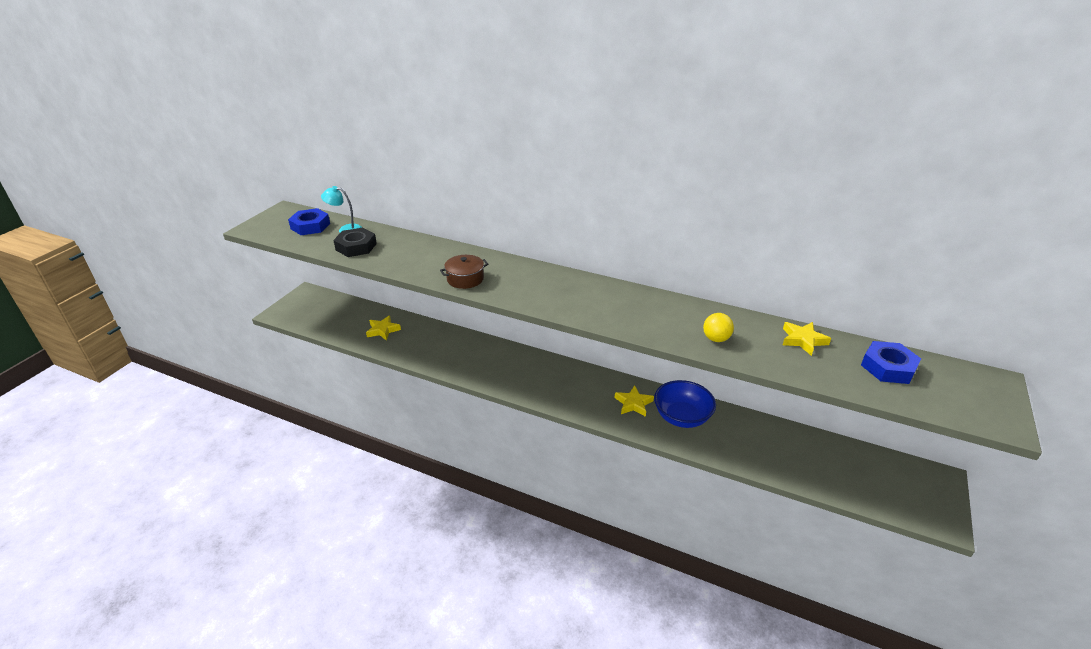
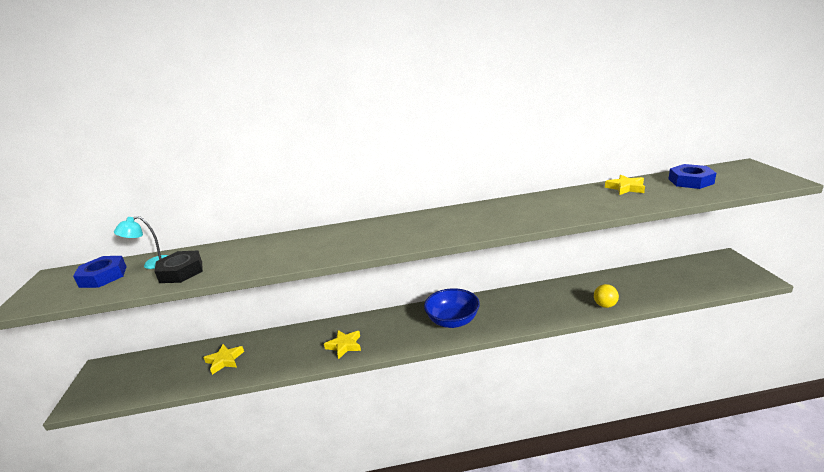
camera: 30 degrees left, 10 degrees down
brown pot [440,255,488,289] -> none
yellow star [615,385,654,417] -> yellow star moved to [324,330,361,359]
blue bowl [654,380,716,428] -> blue bowl moved to [424,288,480,328]
yellow ball [703,313,734,342] -> yellow ball moved to [594,284,619,308]

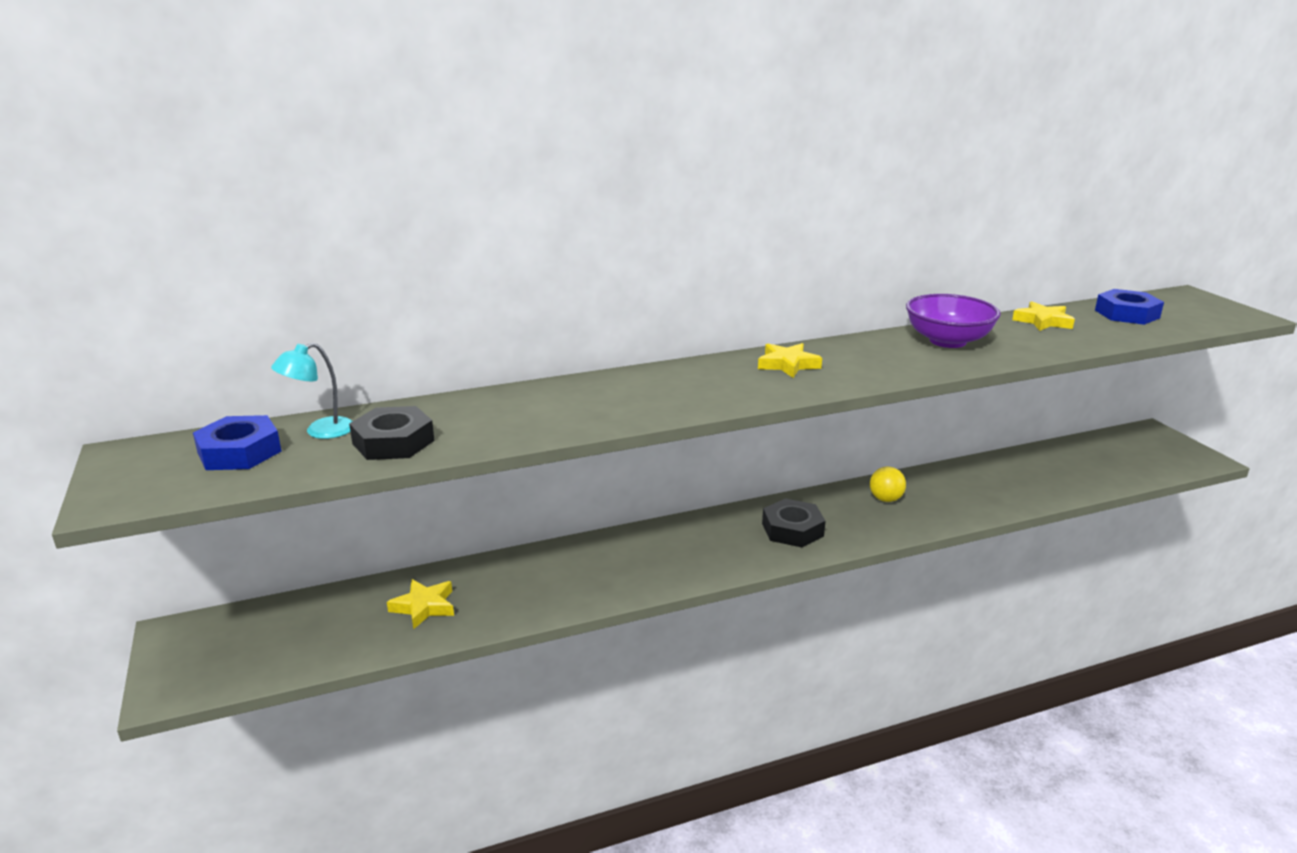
camera: 15 degrees left, 0 degrees up
yellow star [324,330,361,359] -> yellow star moved to [758,343,822,378]
blue bowl [424,288,480,328] -> black nut [762,498,825,547]
yellow ball [594,284,619,308] -> yellow ball moved to [870,467,906,502]
none -> purple bowl [906,294,1001,348]

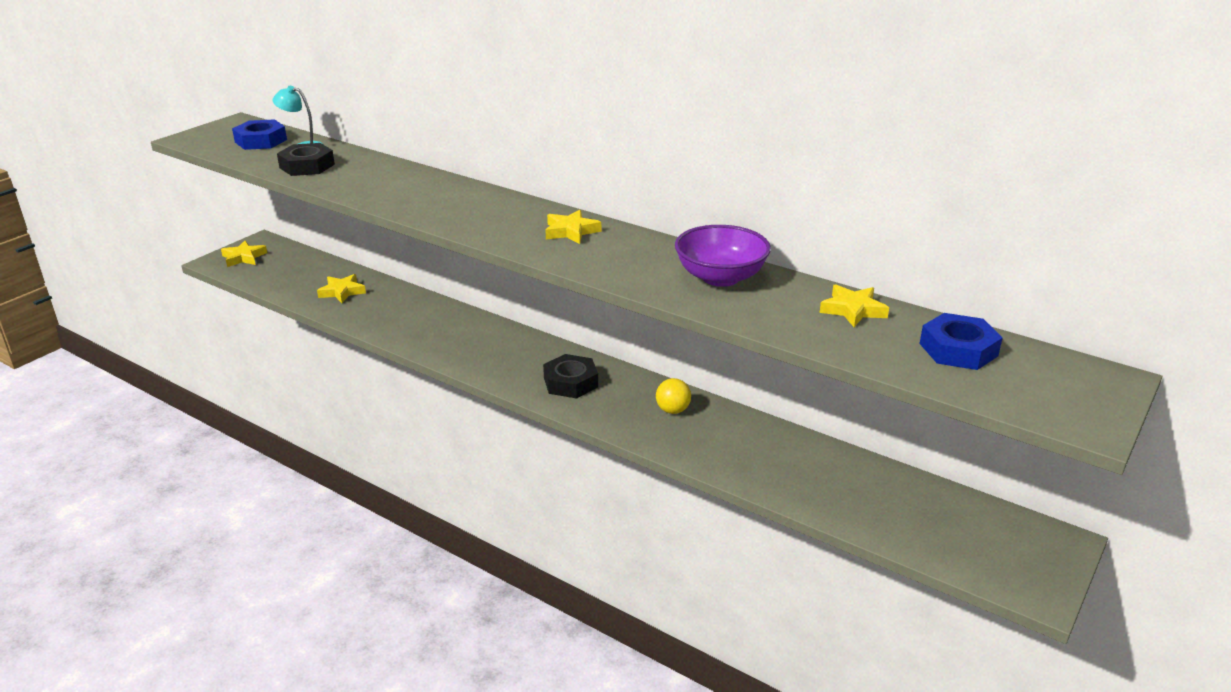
camera: 55 degrees right, 5 degrees up
none -> yellow star [221,241,267,267]

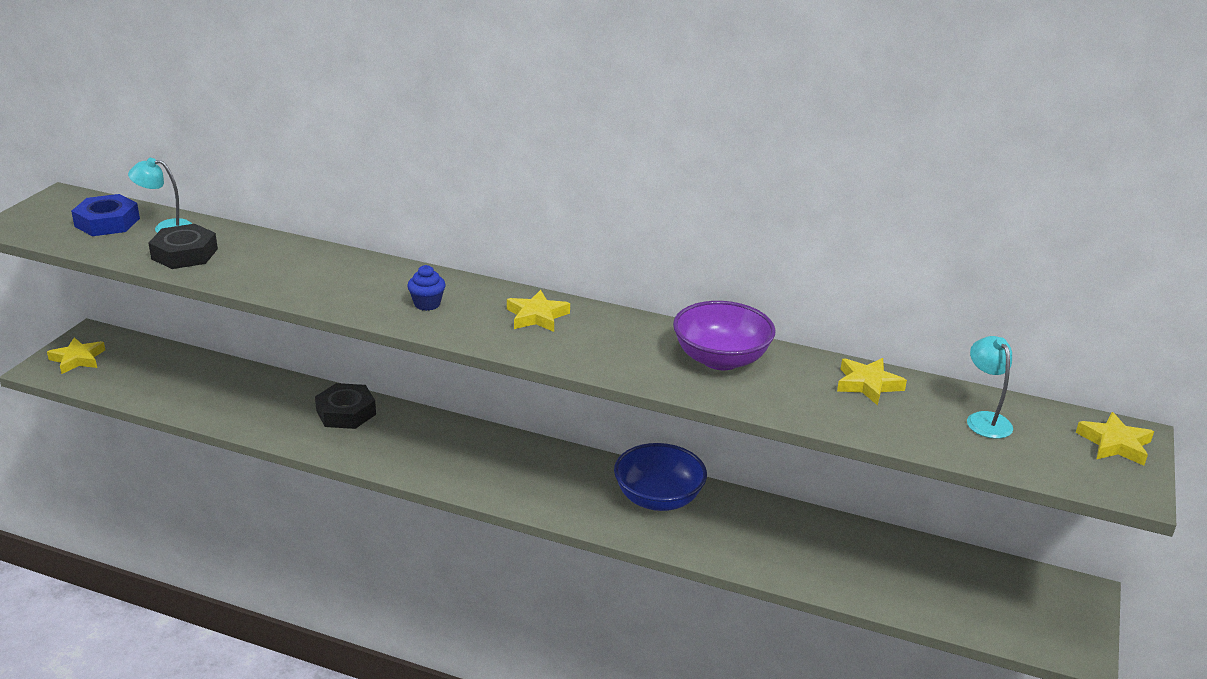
camera: 15 degrees left, 0 degrees up
yellow star [317,274,366,303] -> yellow star moved to [1076,412,1154,466]
black nut [543,354,598,399] -> black nut moved to [315,383,376,429]
yellow ball [656,378,691,414] -> blue bowl [614,443,707,511]
blue nut [920,313,1003,370] -> turquoise lamp [967,336,1013,439]
none -> blue cupcake [407,265,446,311]

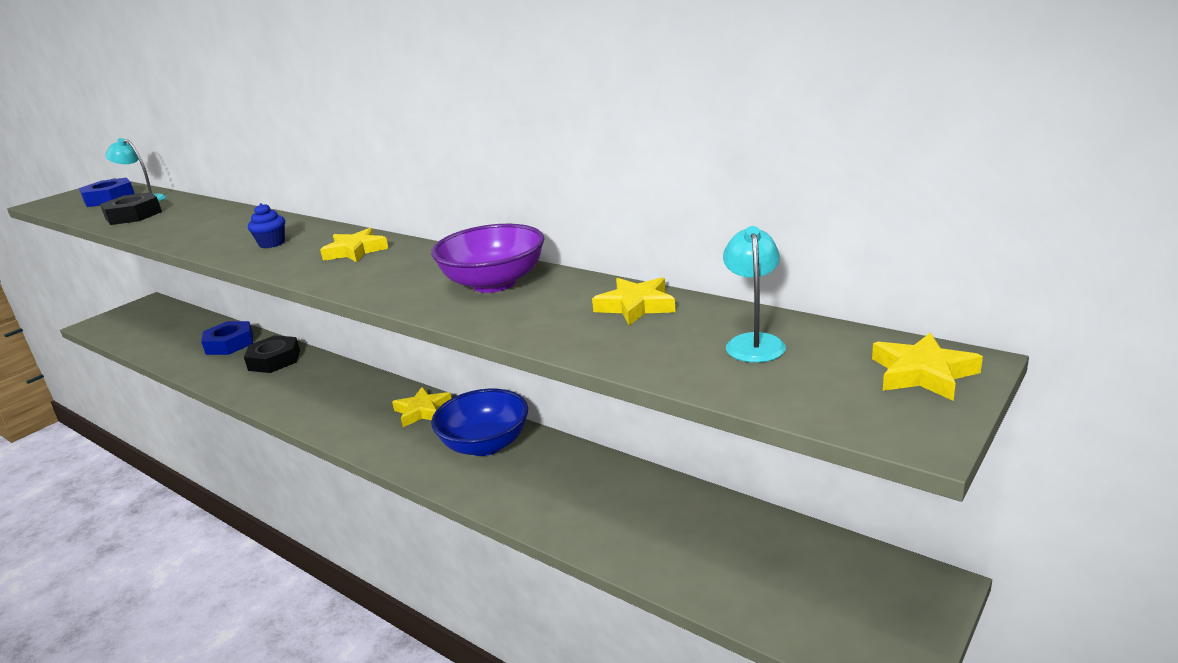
camera: 20 degrees right, 5 degrees down
yellow star [47,337,105,374] -> yellow star moved to [392,387,452,427]
none -> blue nut [201,321,253,355]

